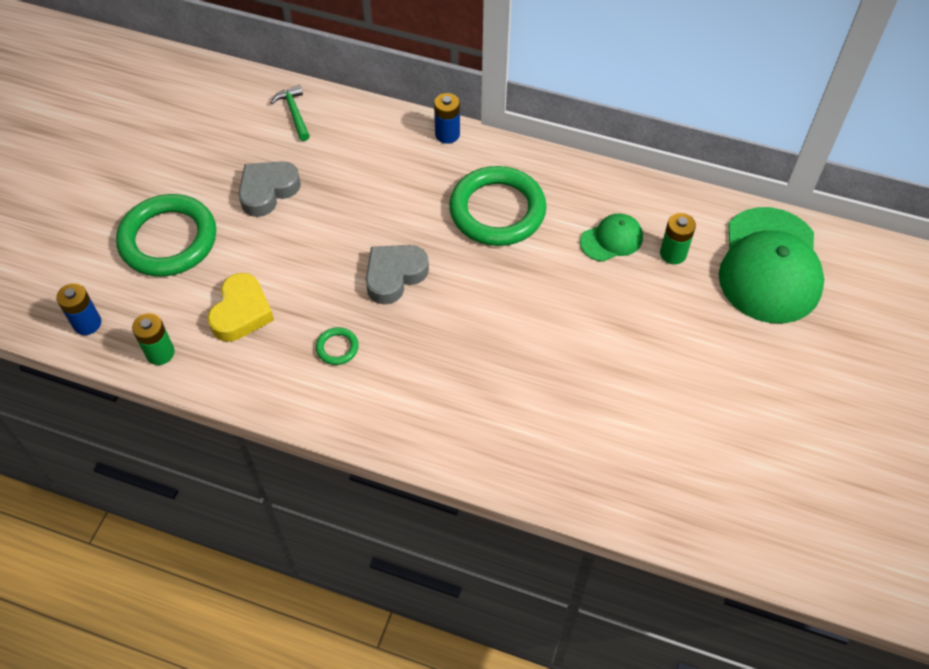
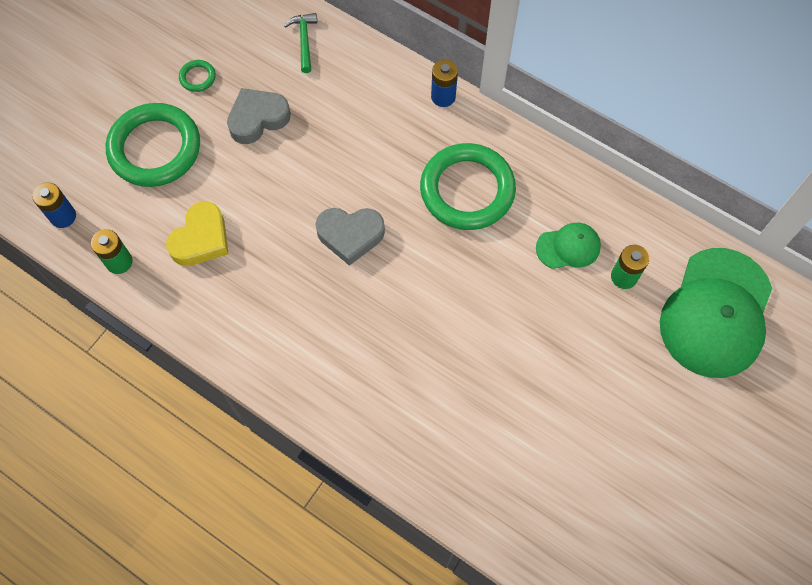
camera: 15 degrees right, 10 degrees up
green ring [316,327,359,365] -> green ring moved to [179,60,216,92]
grey heart [366,245,429,305] -> grey heart turned 150 degrees counterclockwise [316,208,385,266]

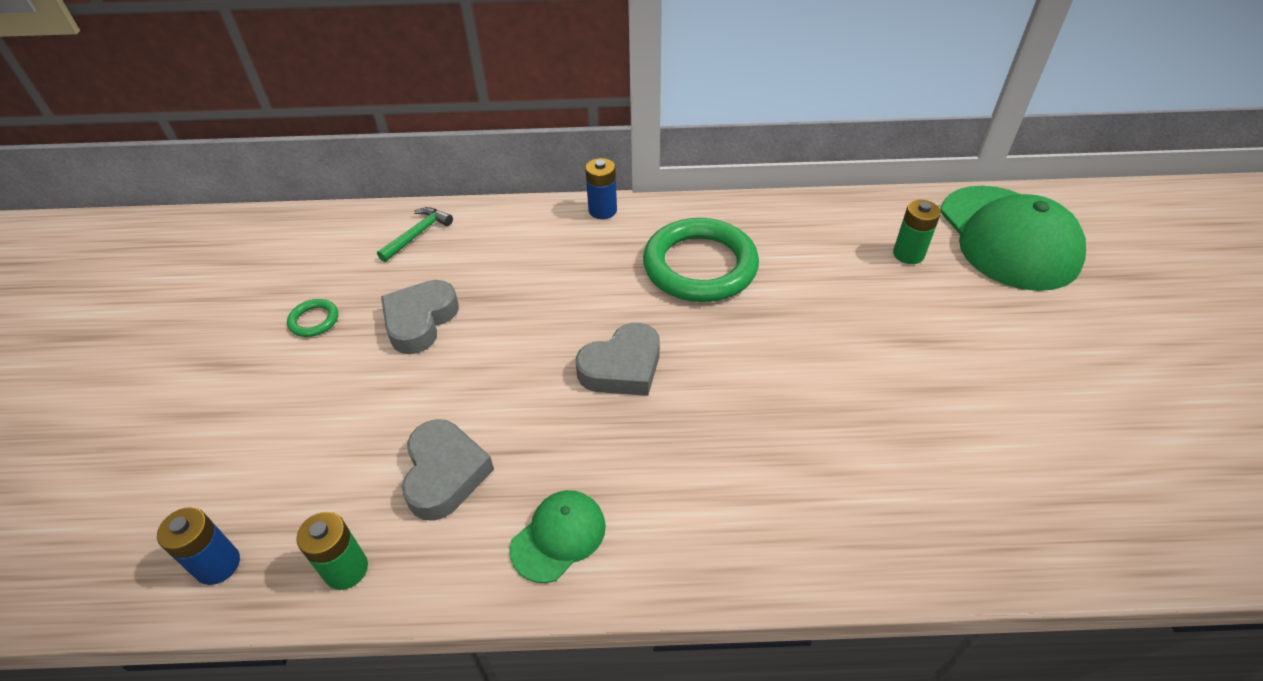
camera: 35 degrees left, 20 degrees down
green ring [106,103,200,187] -> none
yellow heart [166,201,229,266] -> grey heart [402,419,494,521]
green hammer [284,13,317,73] -> green hammer turned 75 degrees clockwise [377,207,453,262]
green cap [536,223,601,269] -> green cap moved to [510,490,606,583]

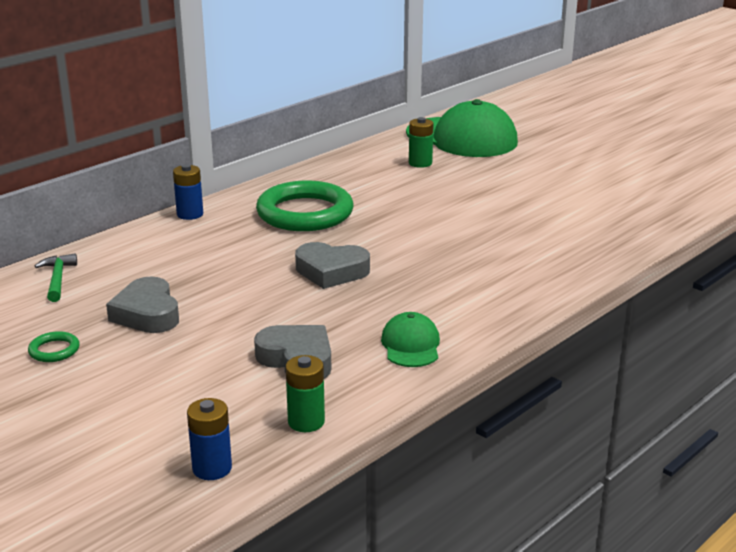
camera: 45 degrees left, 20 degrees down
grey heart [576,323,660,396] -> grey heart turned 90 degrees clockwise [295,242,370,289]

